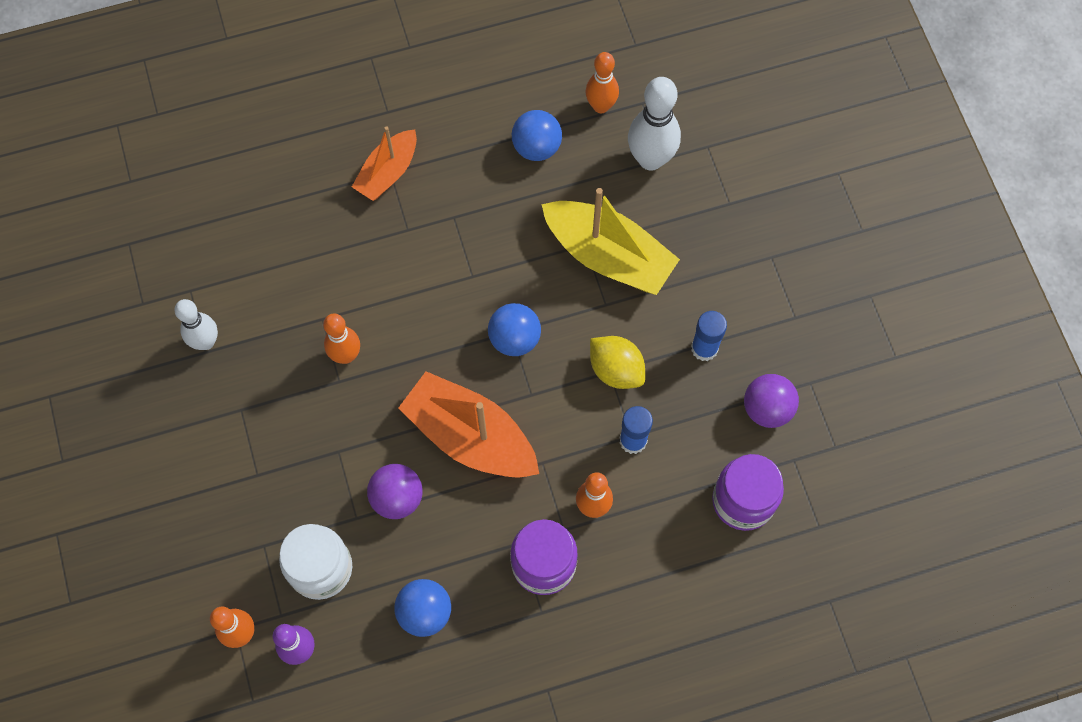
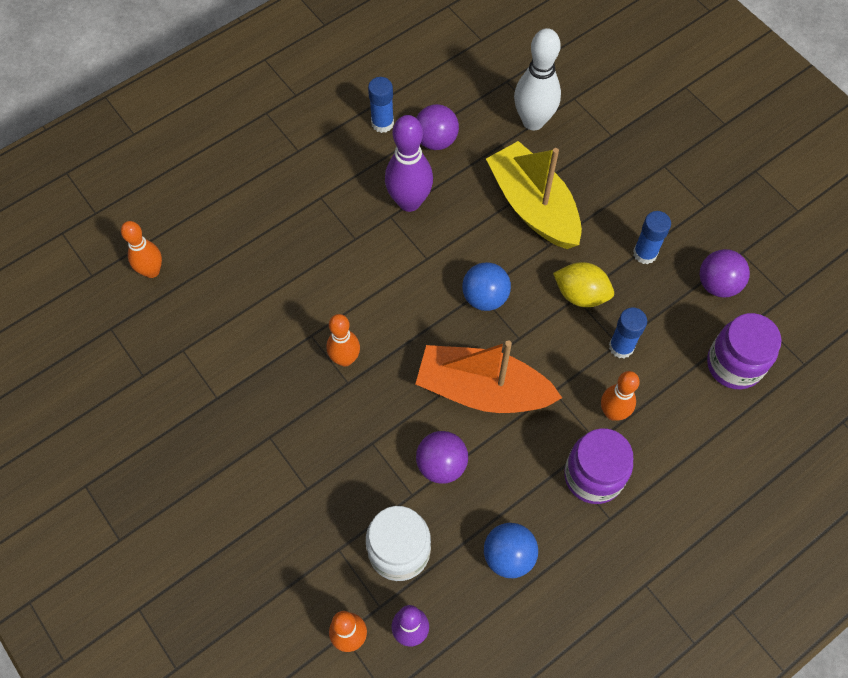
camera: 20 degrees left, 5 degrees down
white bowling pin [174,299,218,350] -> none
orange boat [352,126,417,201] -> none
blue ball [512,110,562,161] -> purple ball [416,104,459,150]
yellow boat [541,188,680,295] -> yellow boat turned 135 degrees counterclockwise [486,141,582,249]
orange bowling pin [585,52,619,113] -> orange bowling pin moved to [121,221,162,278]
none -> blue glue stick [368,77,394,133]
none -> purple bowling pin [385,115,433,212]

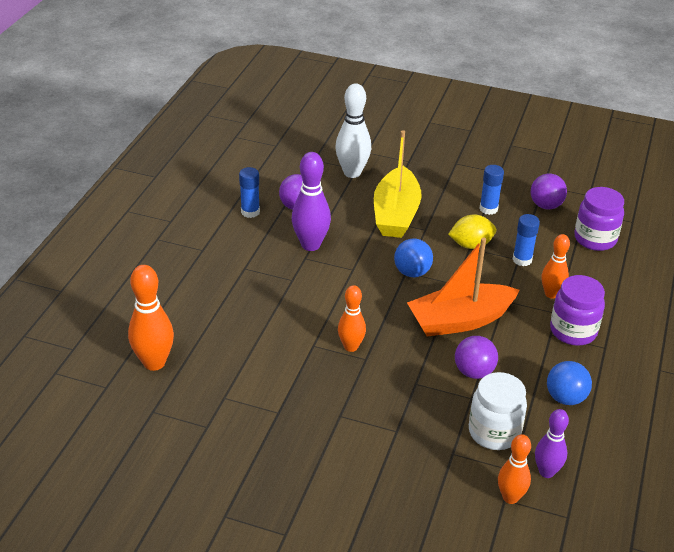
camera: 35 degrees left, 25 degrees down
orange bowling pin [121,221,162,278] -> orange bowling pin [128,265,174,371], size x1.54
yellow boat [486,141,582,249] -> yellow boat turned 105 degrees counterclockwise [374,130,422,238]

